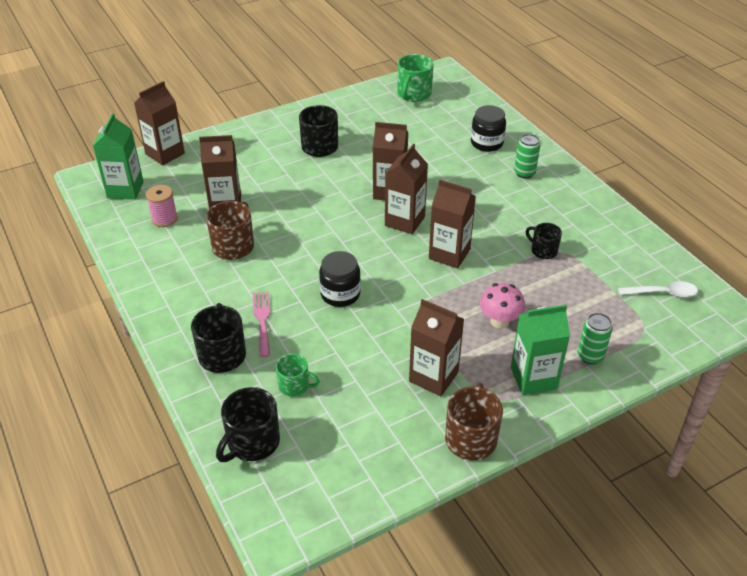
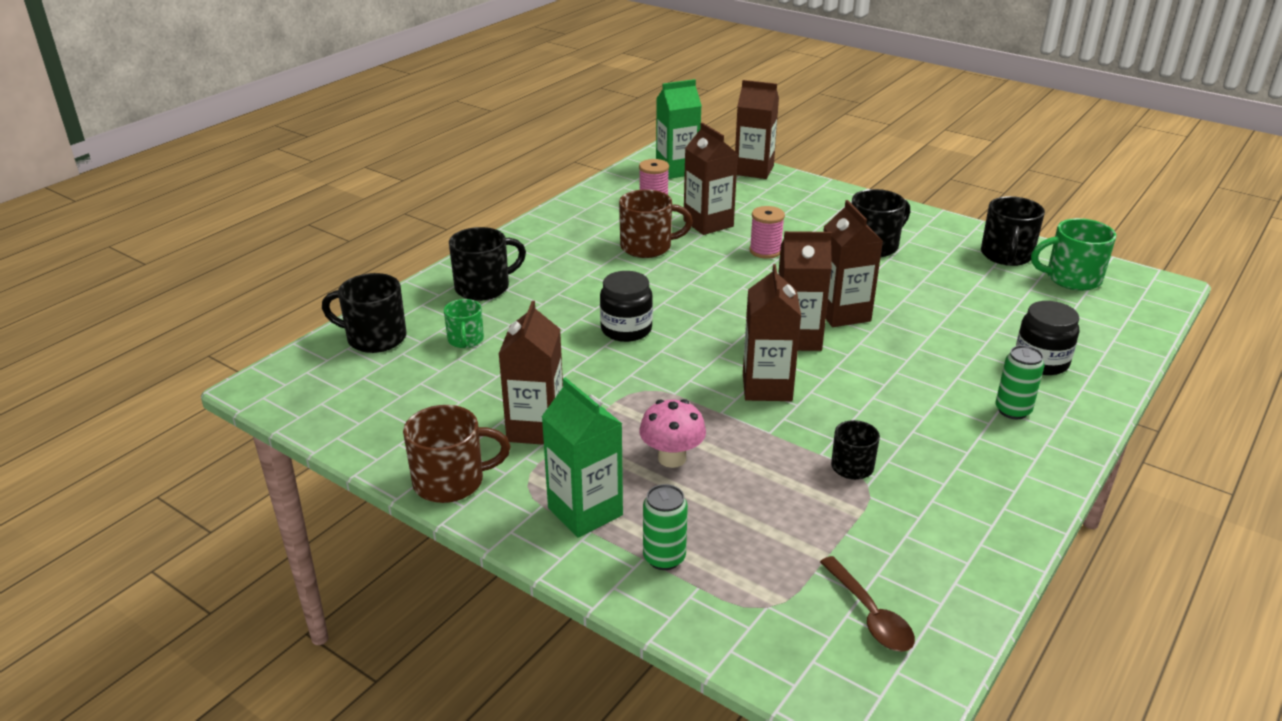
camera: 65 degrees right, 10 degrees down
pink fork [253,291,270,357] -> none
white spoon [618,281,698,298] -> brown spoon [820,556,915,652]
none -> pink spool [749,206,785,259]
none -> black mug [981,196,1045,266]

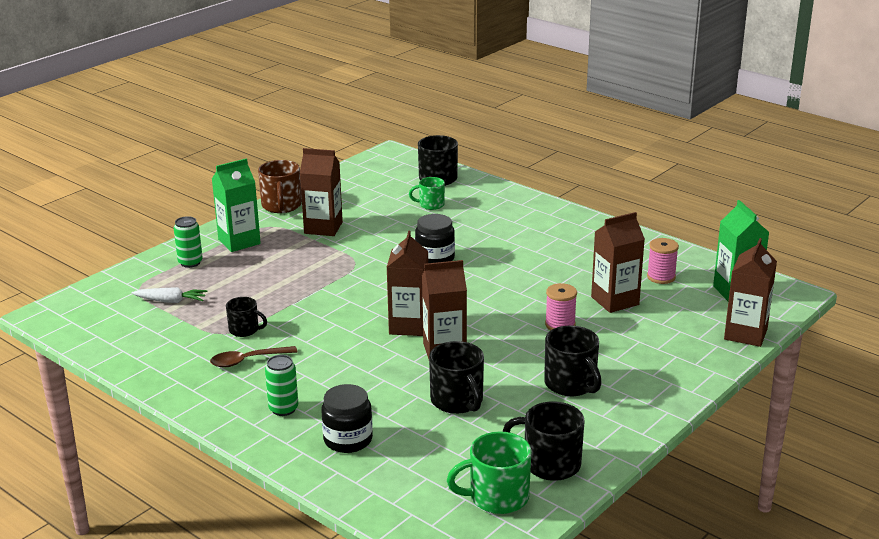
camera: 95 degrees right, 5 degrees down
black mug [449,227,526,301] -> black mug moved to [429,341,484,414]
brown mug [619,190,693,258] -> none
pink mushroom [639,399,706,468] -> none
brown carton [743,264,801,401] -> none
brown spoon [820,556,915,652] -> brown spoon moved to [210,346,298,367]
green mug [1031,218,1116,291] -> green mug turned 105 degrees counterclockwise [447,431,532,514]
none -> white carrot [132,287,207,303]

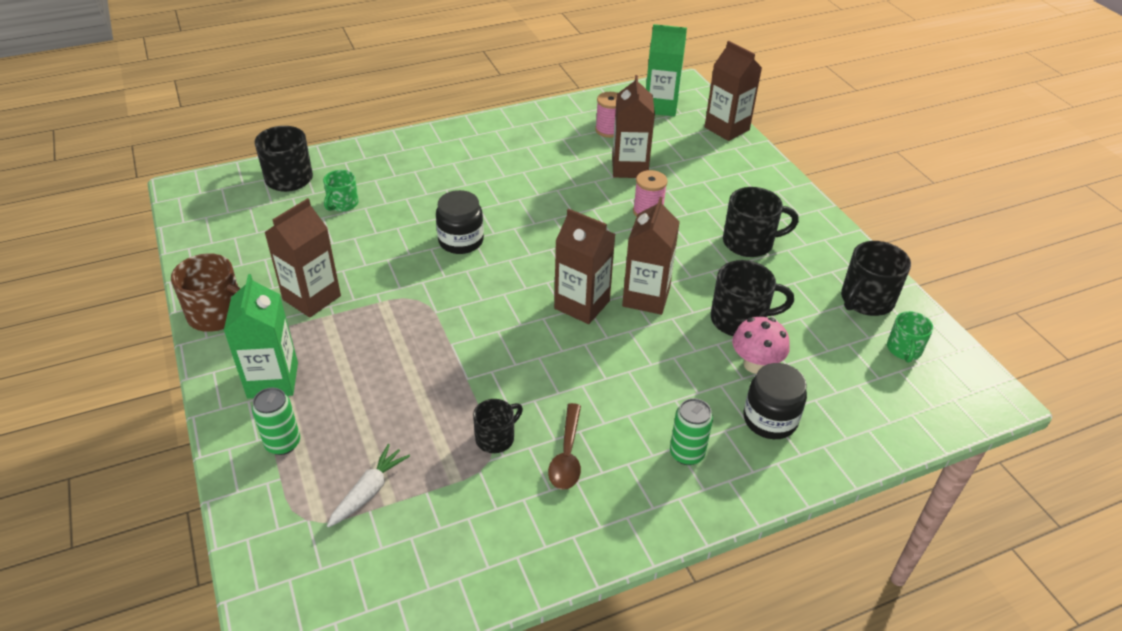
camera: 65 degrees left, 15 degrees up
green mug [447,431,532,514] -> green mug [887,311,933,363], size x0.62
none -> pink mushroom [732,317,790,374]

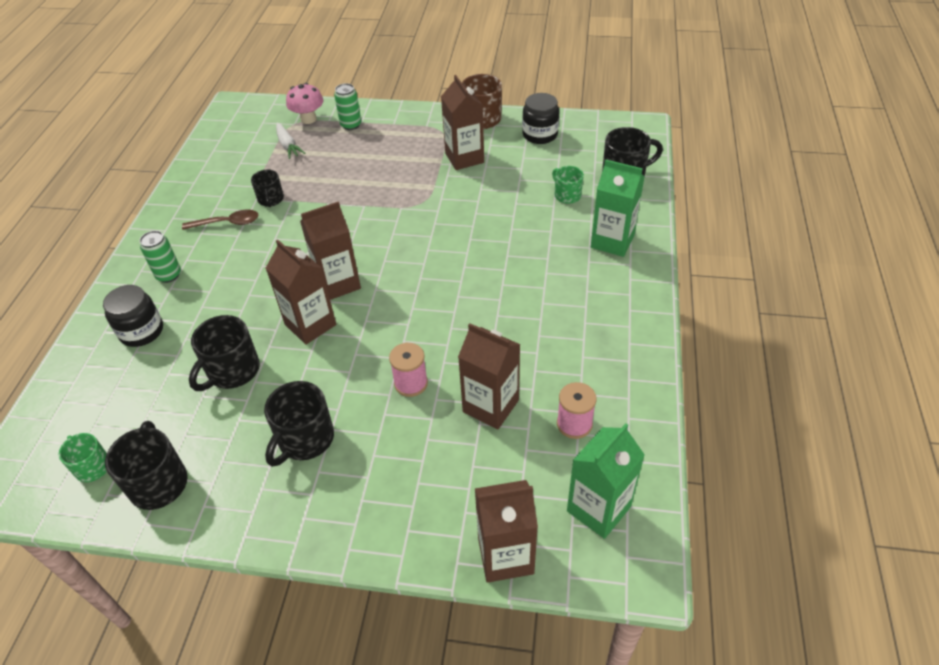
camera: 125 degrees right, 5 degrees up
green carton [224,274,298,398] -> green carton moved to [591,159,645,257]
black jar [436,190,484,254] -> black jar moved to [522,93,559,144]
brown spoon [548,403,581,490] -> brown spoon turned 135 degrees clockwise [182,210,259,230]
pink mushroom [732,317,790,374] -> pink mushroom moved to [286,83,323,124]

